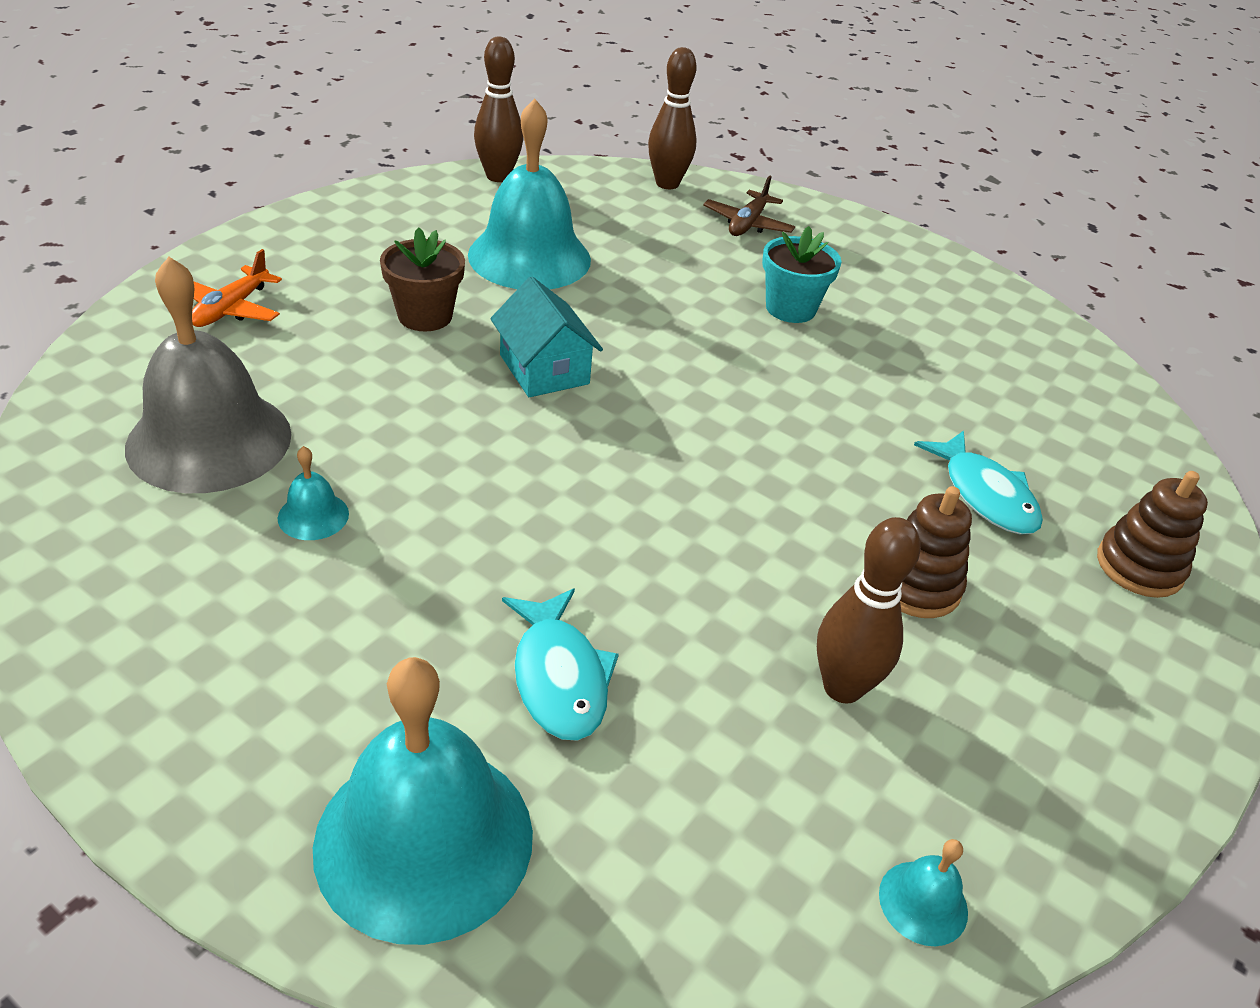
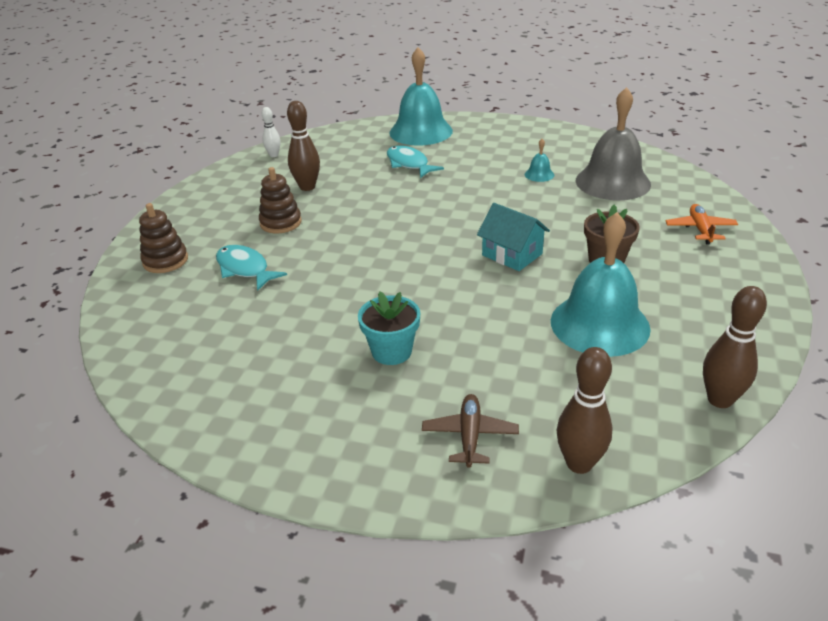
camera: 165 degrees right, 5 degrees down
turquoise bell [879,839,968,946] -> white bowling pin [262,107,281,157]

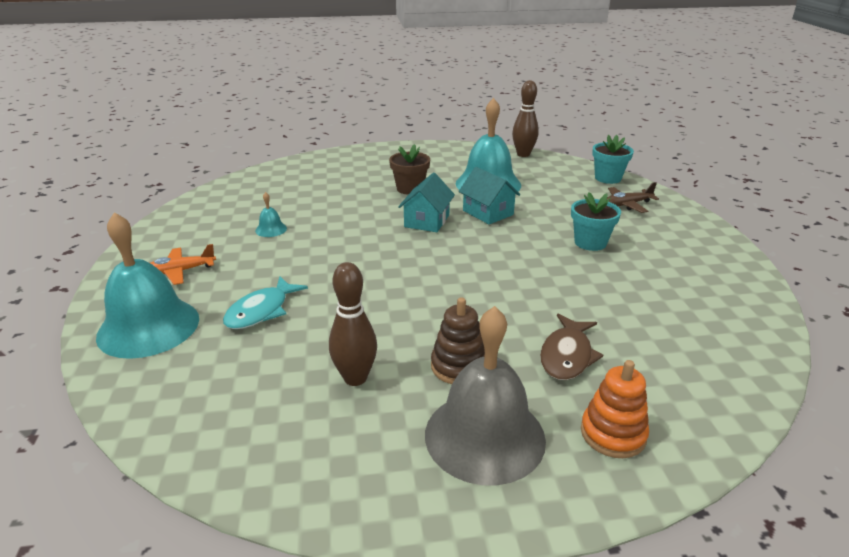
camera: 115 degrees left, 5 degrees down
brown stacking toy [139,203,188,273] -> orange stacking toy [581,360,649,458]
turquoise fish [216,245,287,291] -> brown fish [540,314,603,380]
white bowling pin [262,107,281,157] -> none
brown bowling pin [557,347,612,474] -> turquoise flower pot [592,135,634,184]
grey bell [576,87,651,200] -> grey bell moved to [425,306,546,485]
orange plane [665,204,738,245] -> orange plane moved to [150,244,216,285]
none -> turquoise house [459,167,520,224]

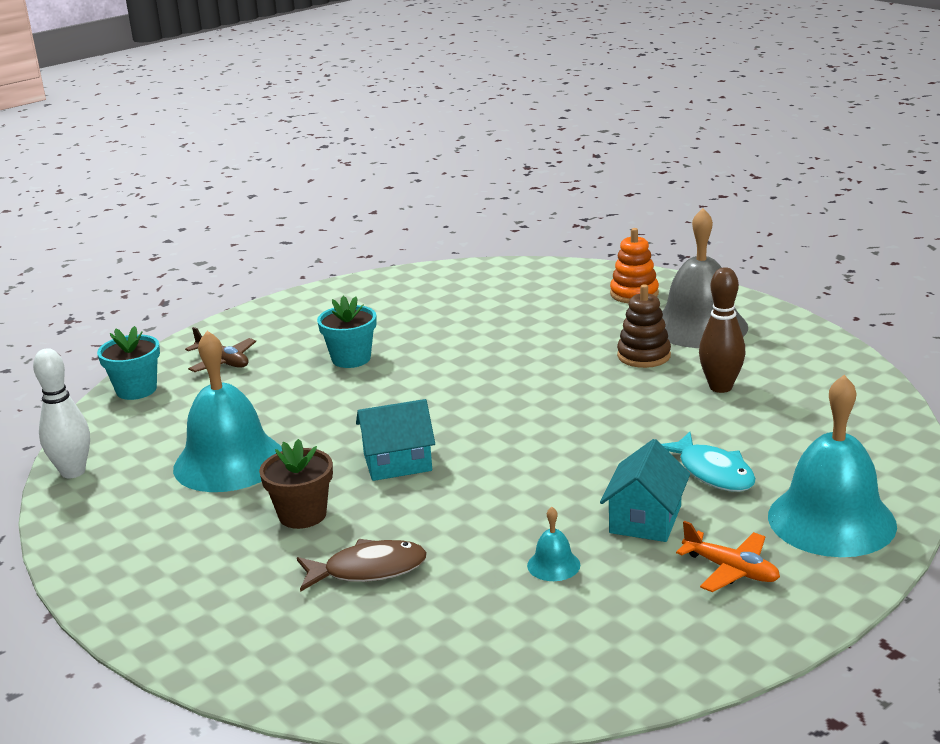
camera: 120 degrees left, 5 degrees down
turquoise fish [223,277,308,329] -> turquoise fish turned 60 degrees clockwise [661,432,756,492]
turquoise house [459,167,520,224] -> turquoise house moved to [600,439,690,542]
brown bowling pin [512,80,539,157] -> white bowling pin [33,348,90,478]
brown fish [540,314,603,380] -> brown fish moved to [297,539,427,592]

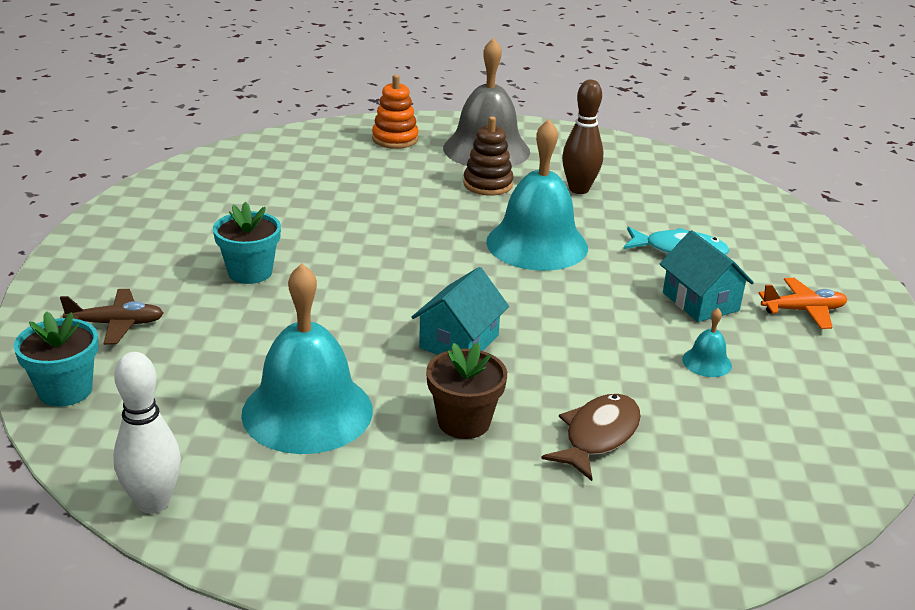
camera: 50 degrees left, 5 degrees up
turquoise bell [768,375,897,557] -> turquoise bell moved to [486,119,588,271]

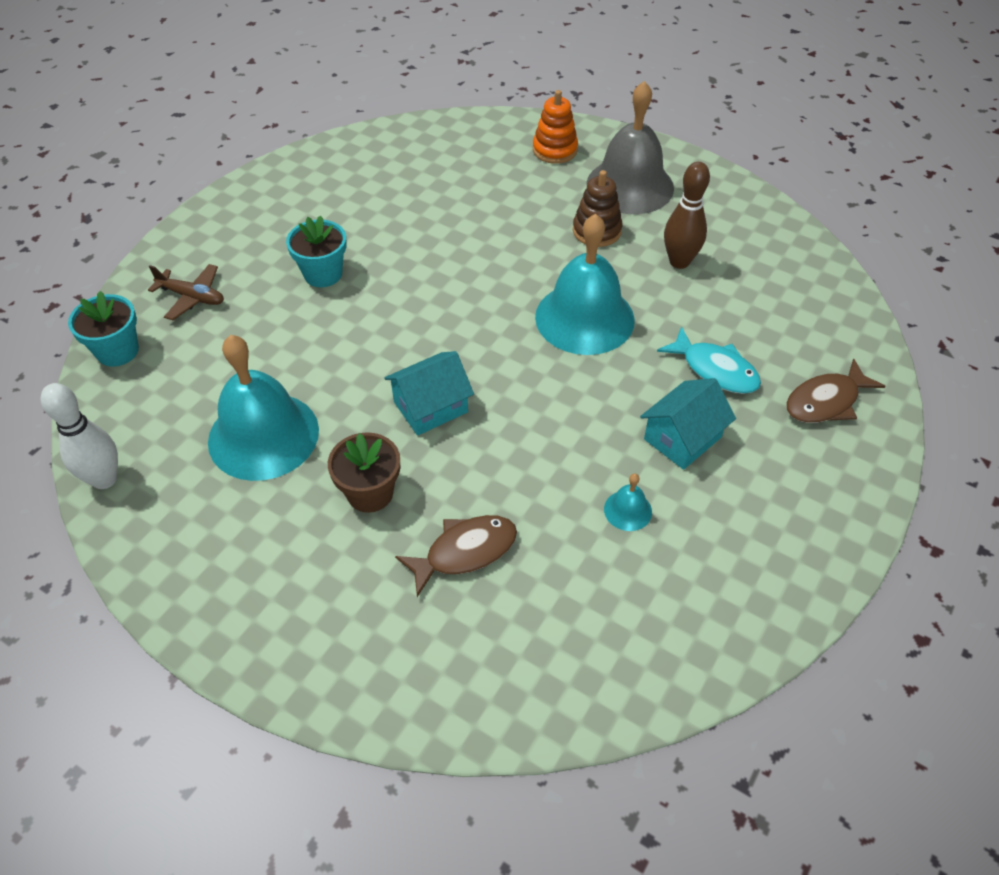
camera: 30 degrees right, 20 degrees up
turquoise house [660,230,754,322] -> turquoise house turned 45 degrees clockwise [640,378,736,470]
orange plane [758,278,848,329] -> none
none -> brown fish [786,359,886,423]

